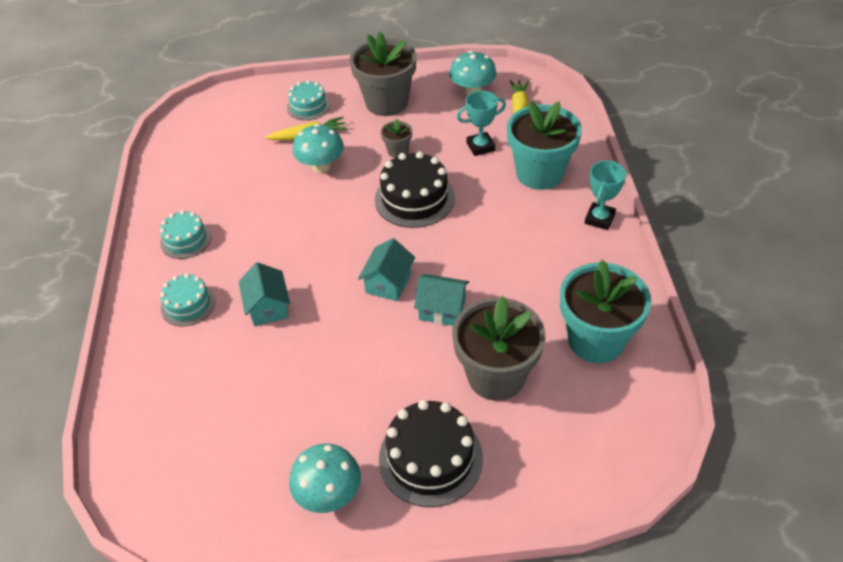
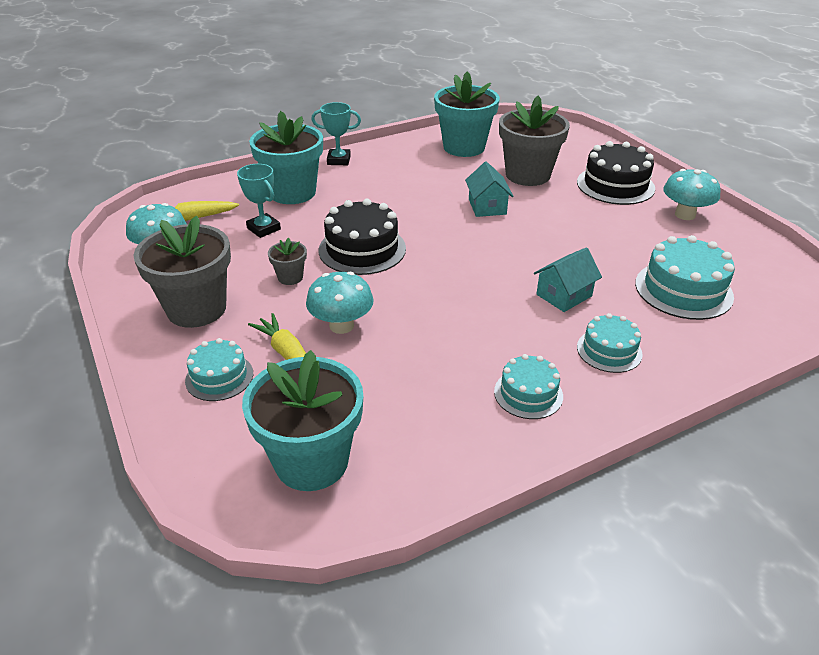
camera: 115 degrees left, 10 degrees down
turquoise house [358,238,415,301] -> none
none -> turquoise flower pot [242,350,363,491]
none -> turquoise cake [635,235,735,320]

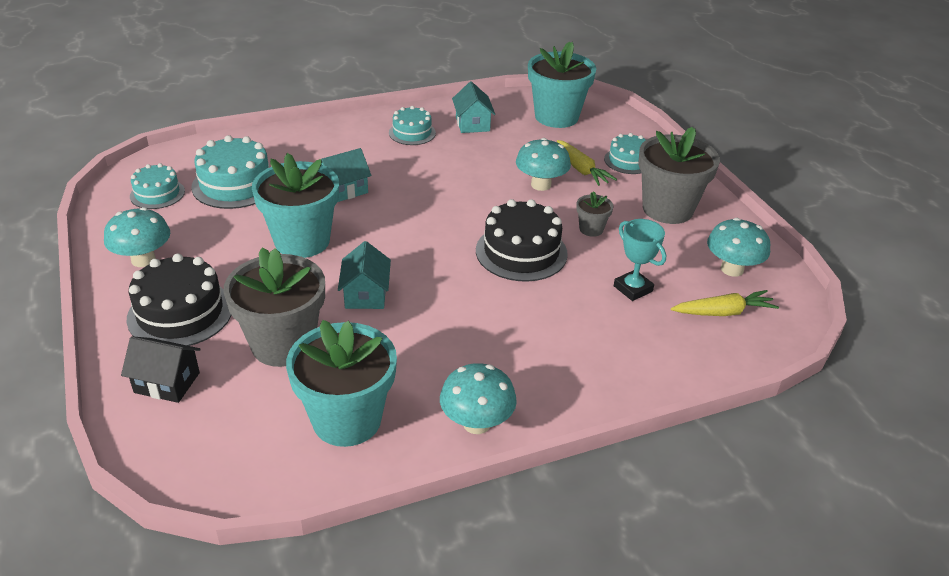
camera: 175 degrees left, 0 degrees up
turquoise flower pot [249,111,323,204] -> turquoise flower pot moved to [252,153,339,258]
turquoise trophy [311,102,361,165] -> none
turquoise cake [577,313,643,373] -> turquoise cake moved to [130,163,185,209]
none -> black house [121,336,201,403]
none -> turquoise mushroom [440,363,517,434]
none -> turquoise house [452,81,495,133]

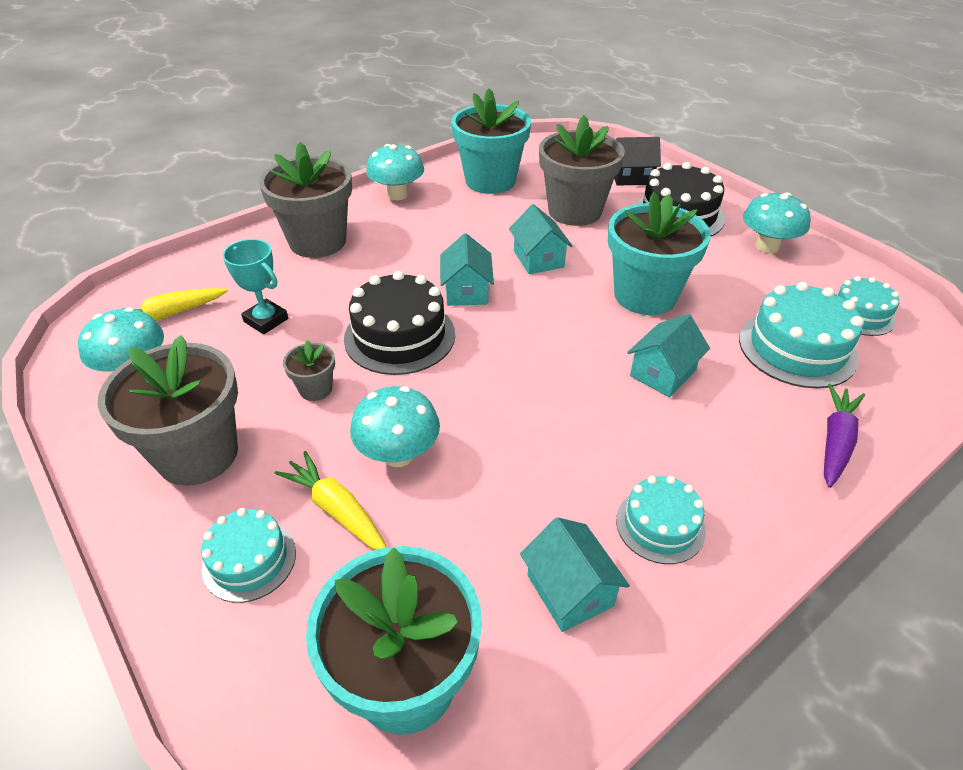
camera: 165 degrees right, 5 degrees up
none -> grey flower pot [259,142,352,258]
none -> turquoise house [440,233,494,306]
none -> purple carrot [824,384,865,488]

